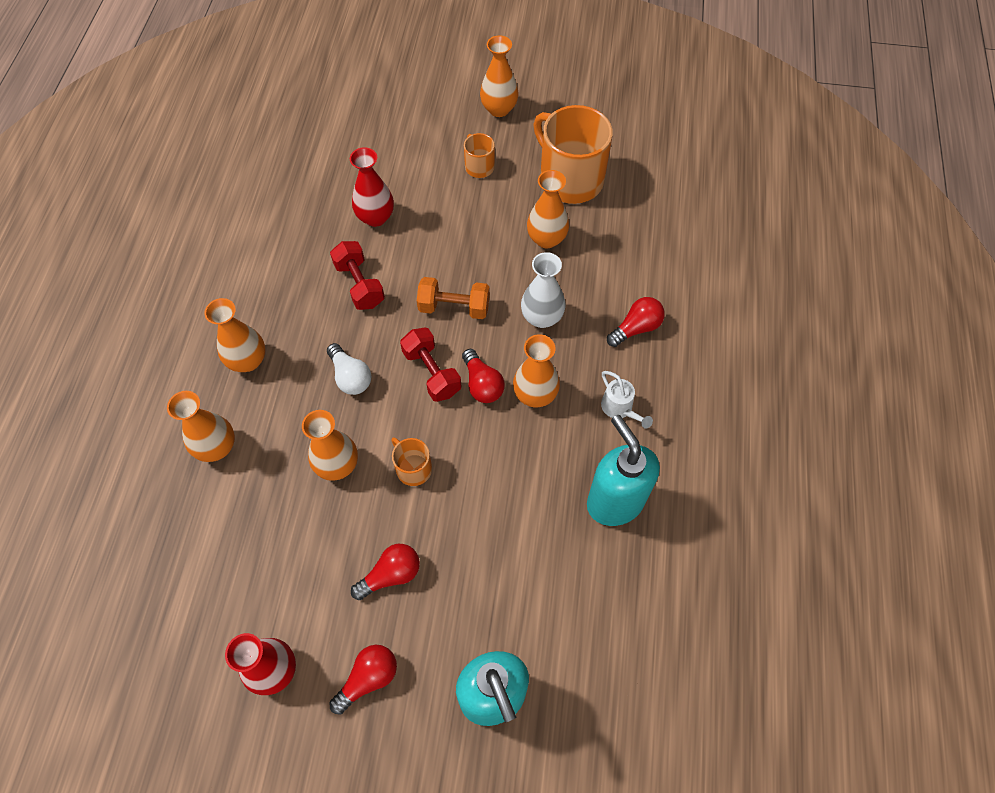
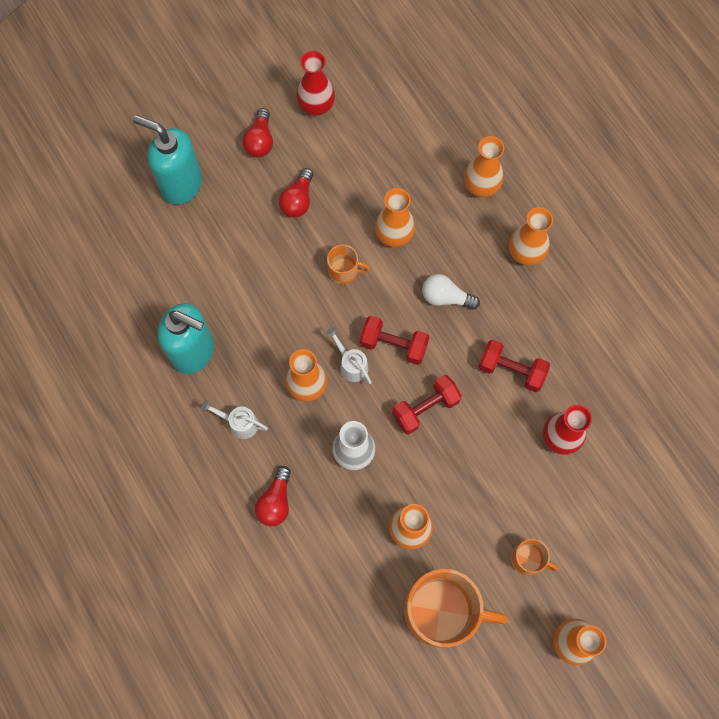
camera: 140 degrees right, 10 degrees up
orange dumbbell [417,277,490,319] -> red dumbbell [392,375,462,434]
red light bulb [462,349,505,403] -> white watering can [326,327,372,384]

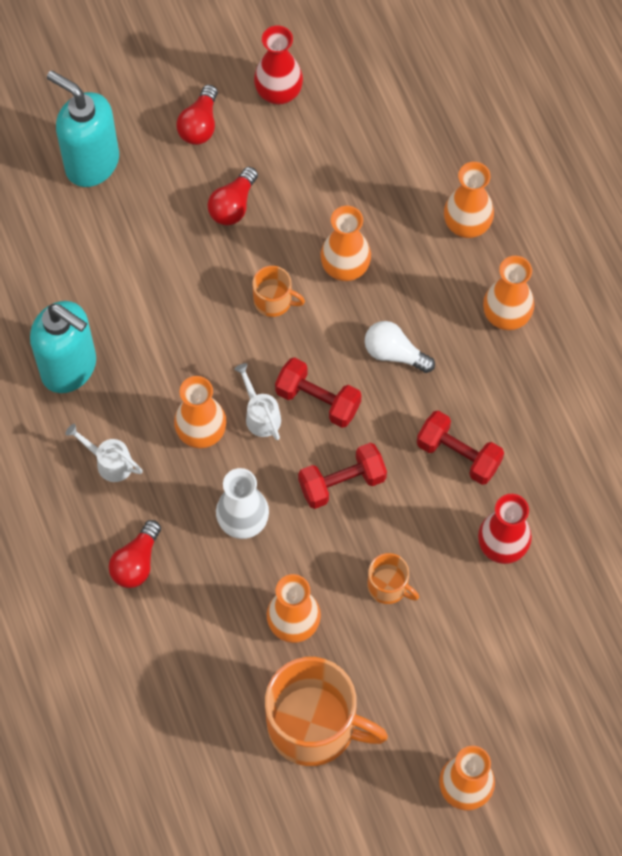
camera: 10 degrees right, 5 degrees down
orange mug [511,539,558,576] -> orange mug moved to [368,553,419,604]

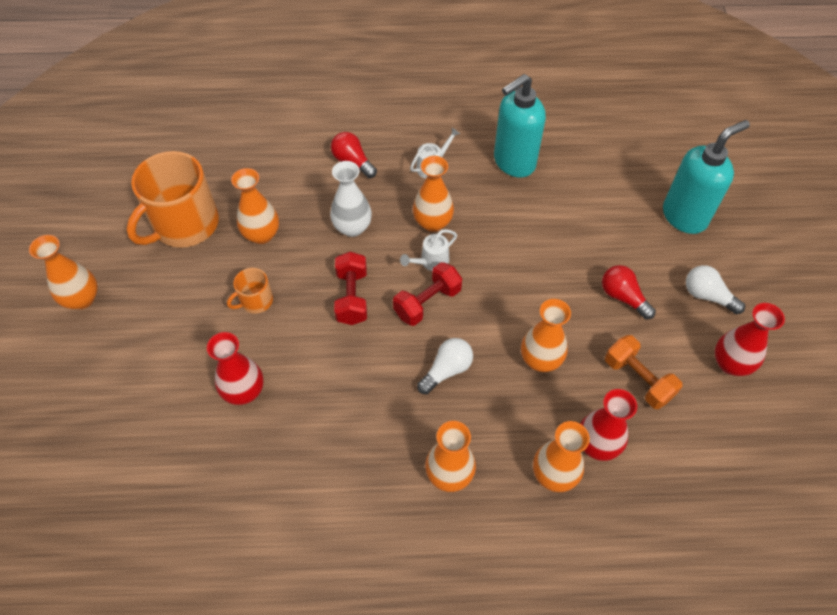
camera: 110 degrees right, 10 degrees down
red light bulb [176,85,218,145] -> white light bulb [686,265,745,314]
white watering can [234,363,281,440] -> white watering can turned 150 degrees clockwise [400,229,457,271]
orange mug [252,266,305,317] -> none
red dumbbell [417,411,504,485] -> none
none -> red vase [580,389,637,461]
none -> orange dumbbell [605,335,683,409]

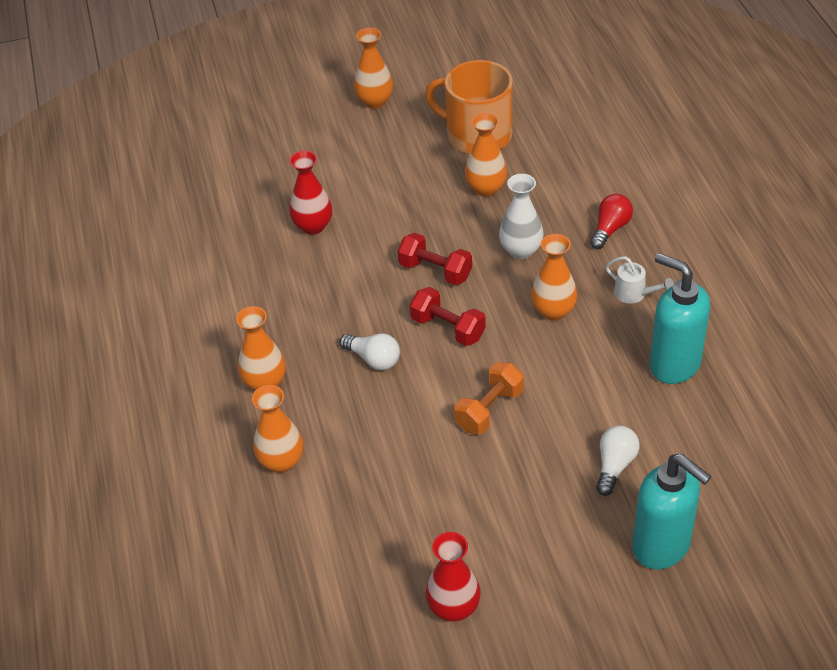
camera: 80 degrees right, 10 degrees down
orange mug [227,268,273,314] -> none
red dumbbell [334,252,367,325] -> red dumbbell turned 45 degrees clockwise [398,233,472,285]
white watering can [400,229,457,271] -> none
orange vase [521,299,571,372] -> none
red vase [580,389,637,461] -> none
red light bulb [602,265,656,319] -> none
orange dumbbell [605,335,683,409] -> orange dumbbell moved to [454,362,524,434]
white light bulb [686,265,745,314] -> white light bulb moved to [596,425,640,496]

